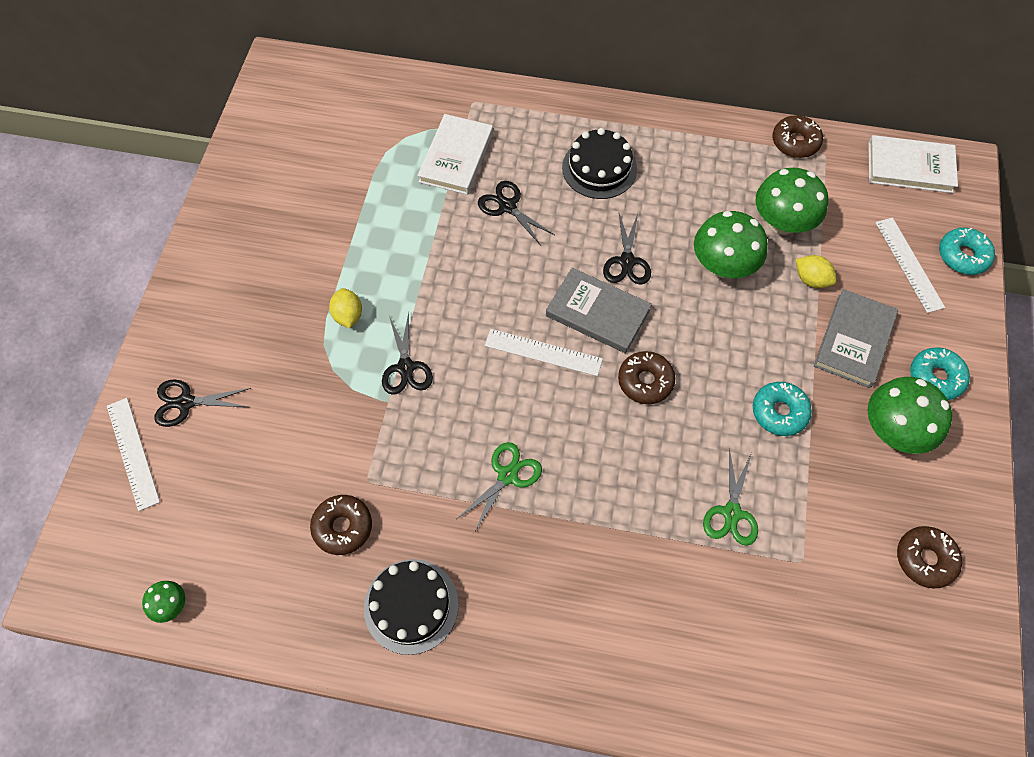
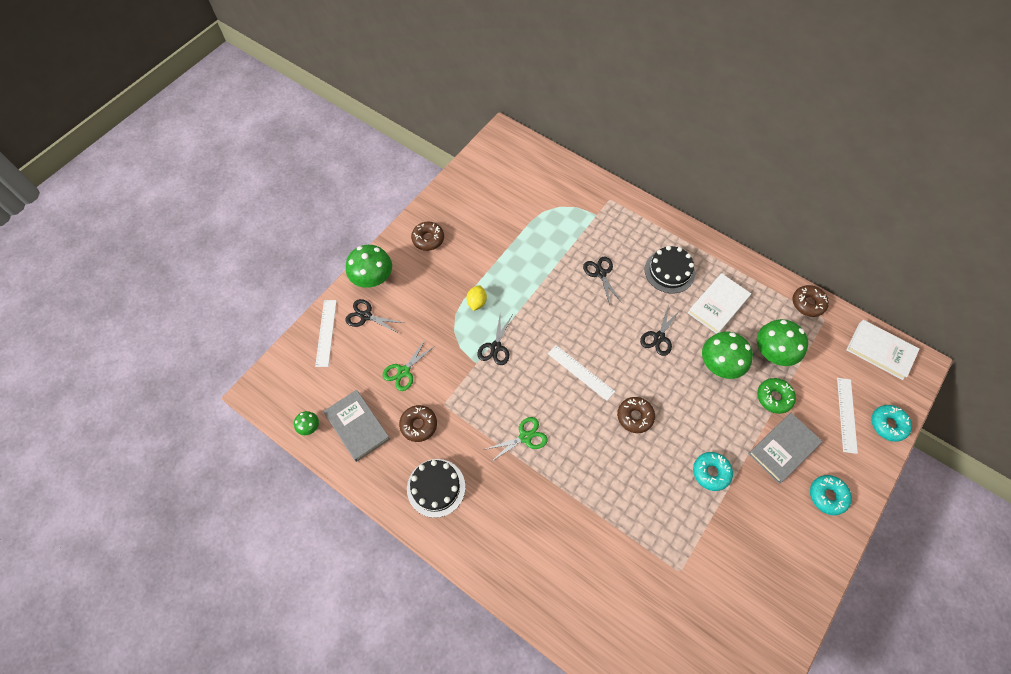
camera: 25 degrees right, 0 degrees up
white book [417,114,493,195] -> white book moved to [688,273,751,334]
grey book [546,268,652,353] -> grey book moved to [323,390,390,462]
green scissors [703,448,758,546] -> green scissors moved to [383,338,436,391]
yellow lemon [796,255,836,288] -> green donut [757,378,796,414]
green mushroom [868,377,952,454] -> green mushroom moved to [346,245,392,288]
brown donut [897,526,962,589] -> brown donut moved to [411,222,444,251]

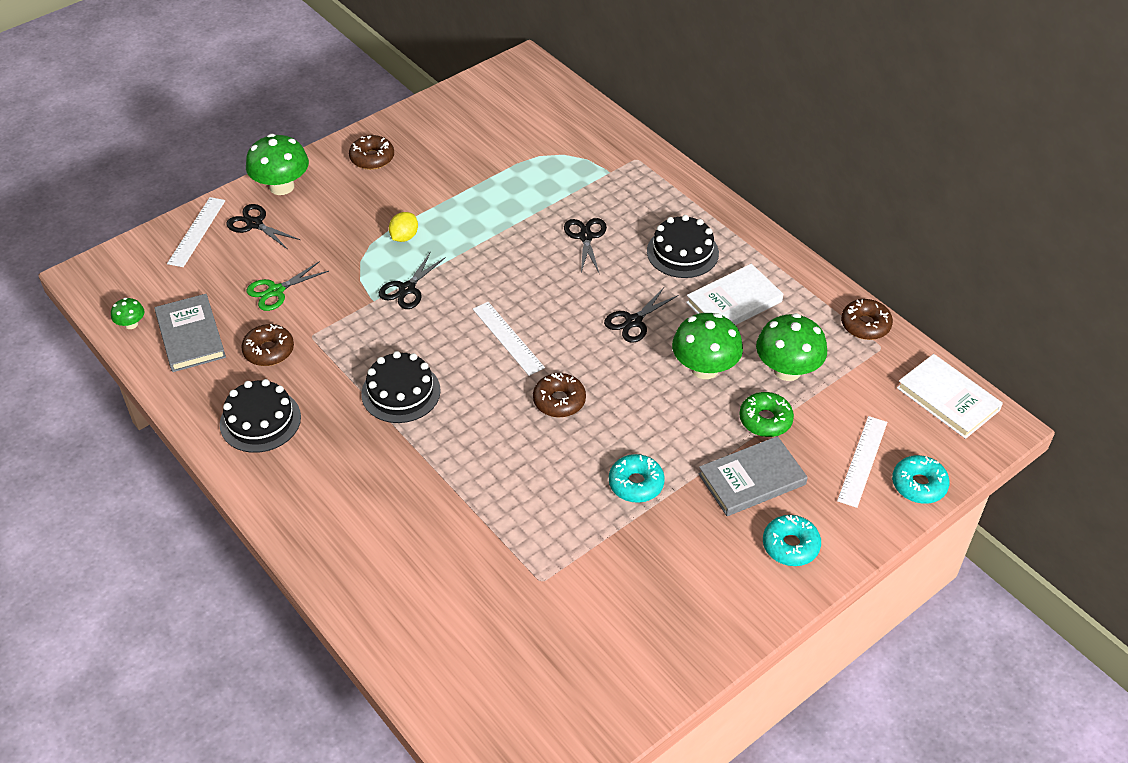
camera: 15 degrees right, 15 degrees down
green scissors [486,417,548,462] -> black cake [361,351,441,423]

